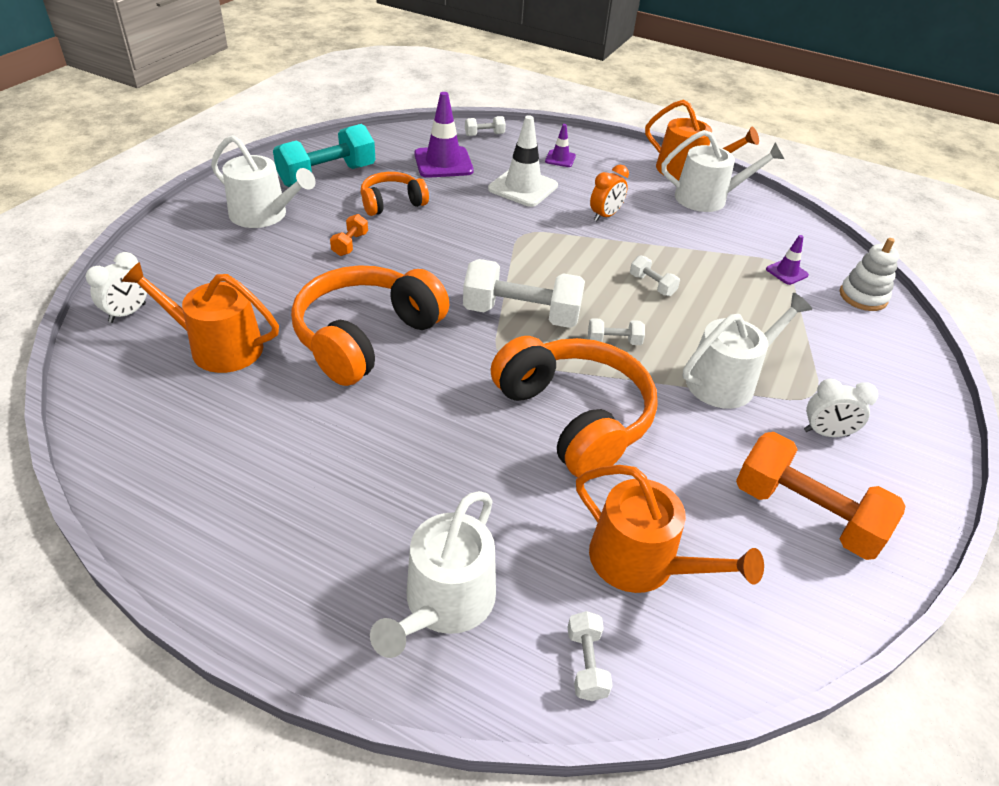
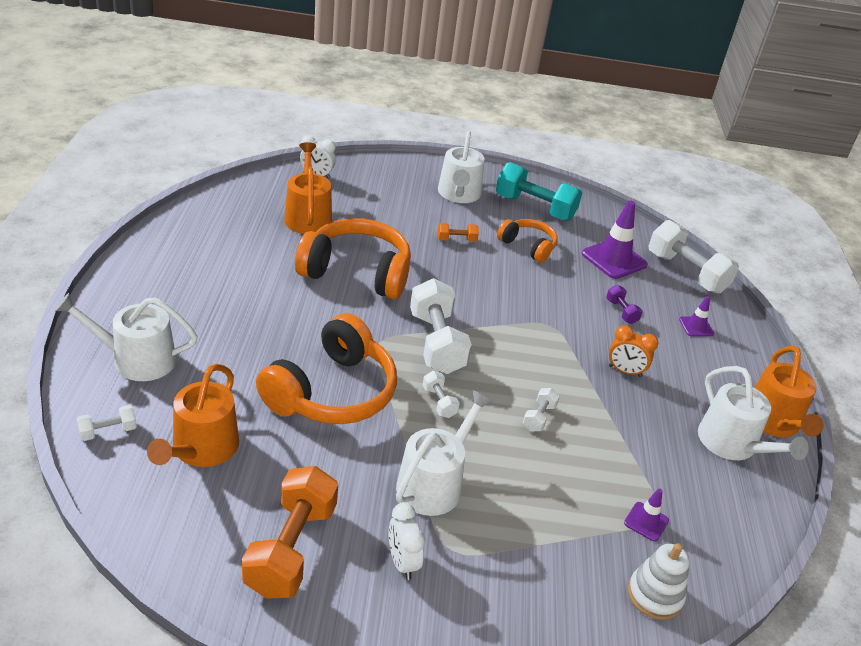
camera: 65 degrees right, 5 degrees down
white dumbbell [465,116,506,136] -> white dumbbell [648,220,739,294], size x2.18
white traffic cone [488,115,558,207] -> purple dumbbell [606,285,643,324]
white watering can [683,293,812,409] -> white watering can turned 90 degrees counterclockwise [396,390,493,516]

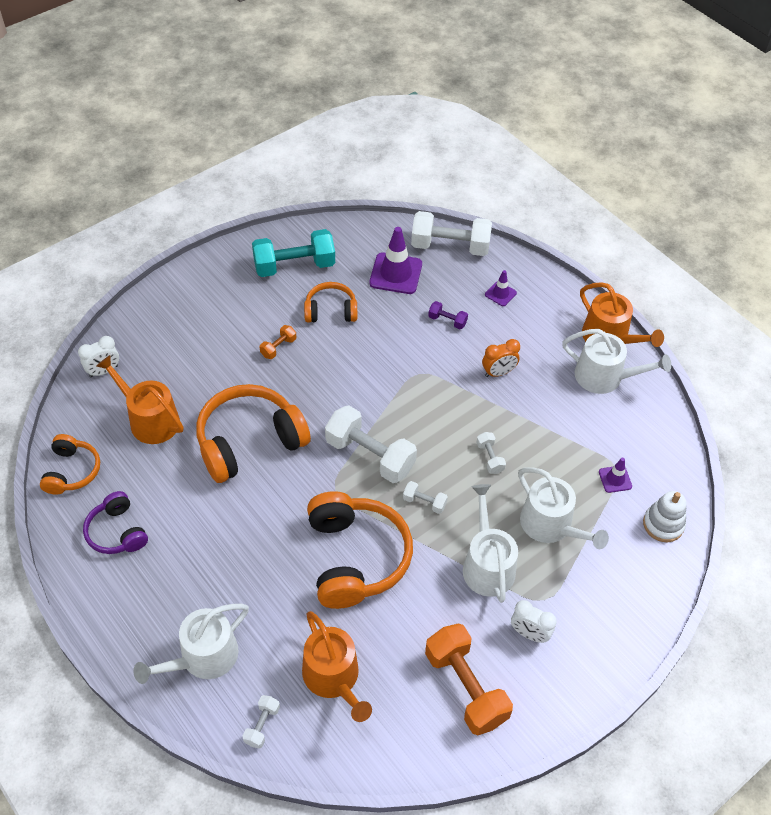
camera: 40 degrees left, 15 degrees up
white watering can [438,131,485,203] -> white watering can moved to [518,467,609,549]
none -> orange headphones [40,434,100,495]
none -> purple headphones [83,491,148,554]

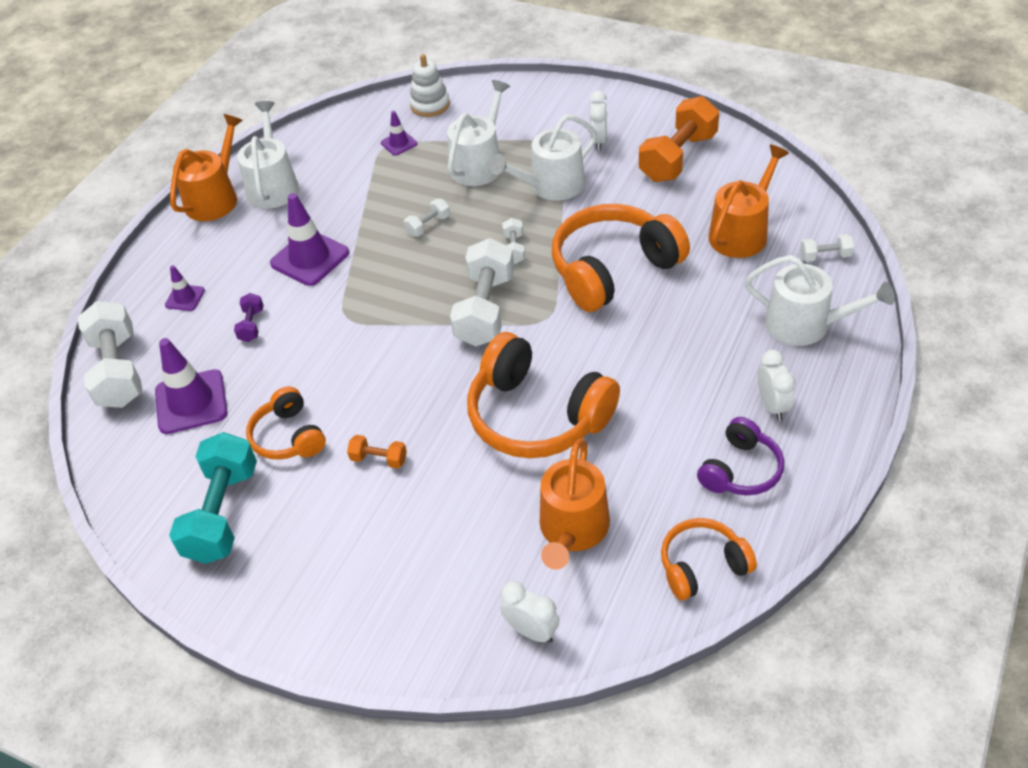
camera: 110 degrees left, 5 degrees down
turquoise dumbbell [252,229,335,277] -> turquoise dumbbell turned 45 degrees clockwise [169,432,257,564]
orange clock [482,339,520,377] -> purple traffic cone [270,193,349,286]
none -> white clock [758,350,796,420]

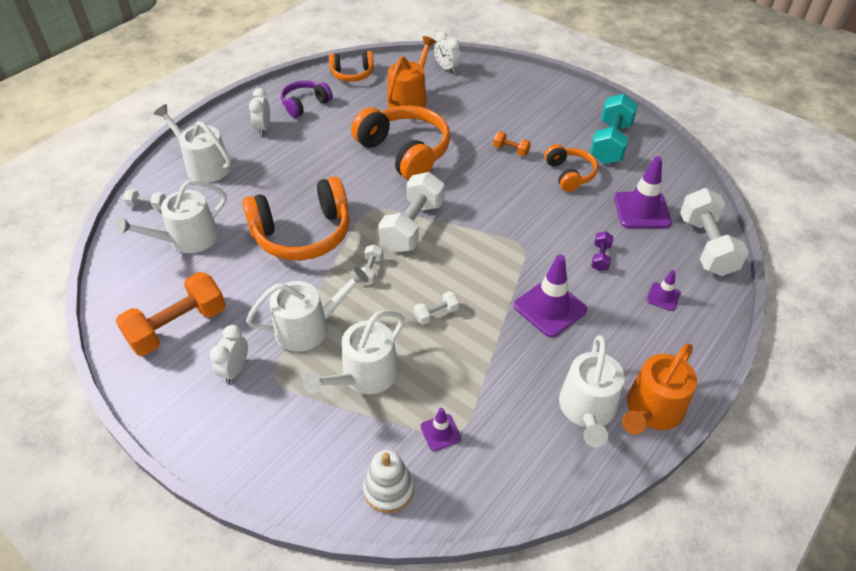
camera: 170 degrees left, 0 degrees up
orange watering can [709,145,789,258] -> white watering can [115,180,227,253]

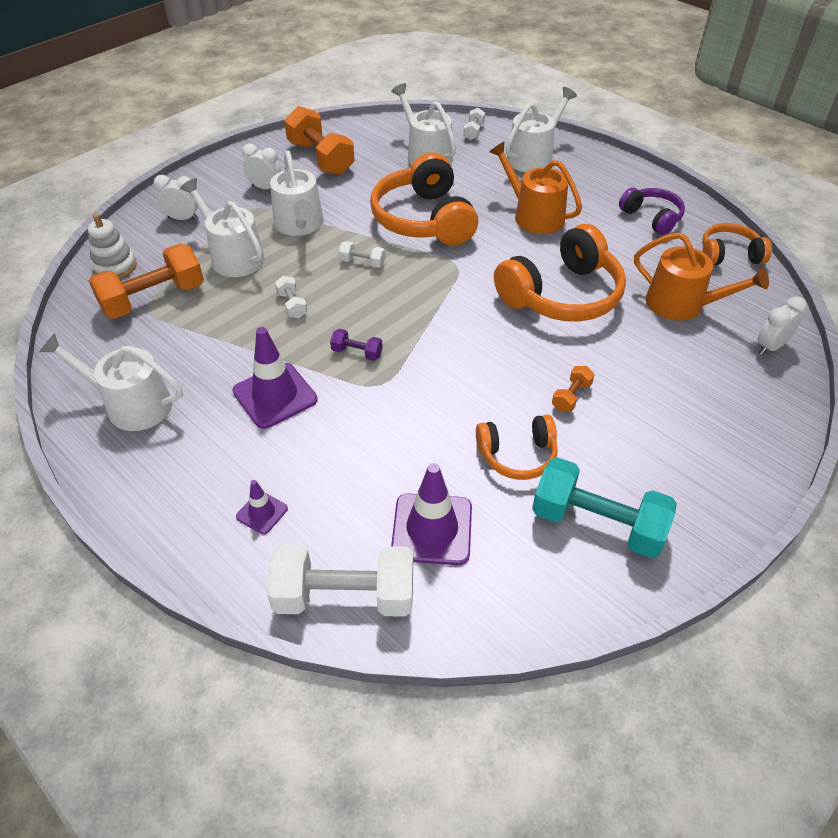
camera: 95 degrees right, 0 degrees up
white clock [249,88,270,136] -> white clock moved to [154,175,198,220]
orange headphones [329,51,374,82] -> orange headphones turned 90 degrees clockwise [702,223,772,265]
white dumbbell [379,172,445,252] -> none
purple traffic cone [420,408,461,451] -> orange dumbbell [89,244,204,319]
purple dumbbell [591,231,614,271] -> purple dumbbell moved to [330,329,383,361]
orange watering can [622,343,697,435] -> orange watering can moved to [489,141,582,234]

